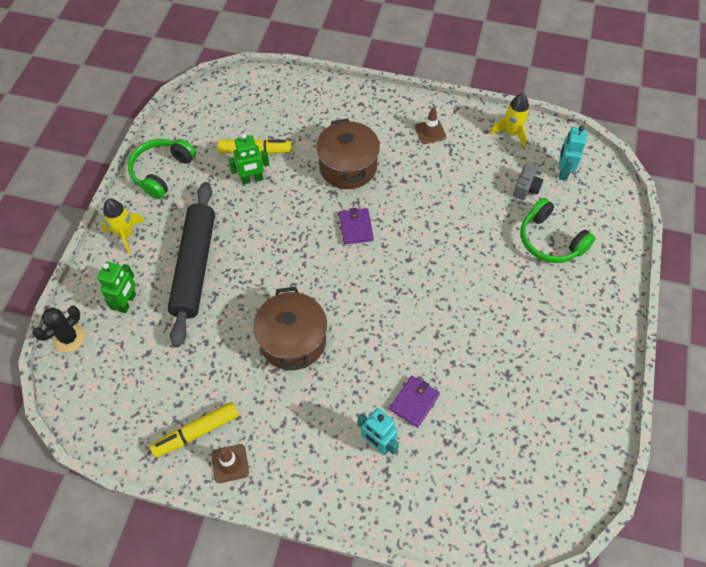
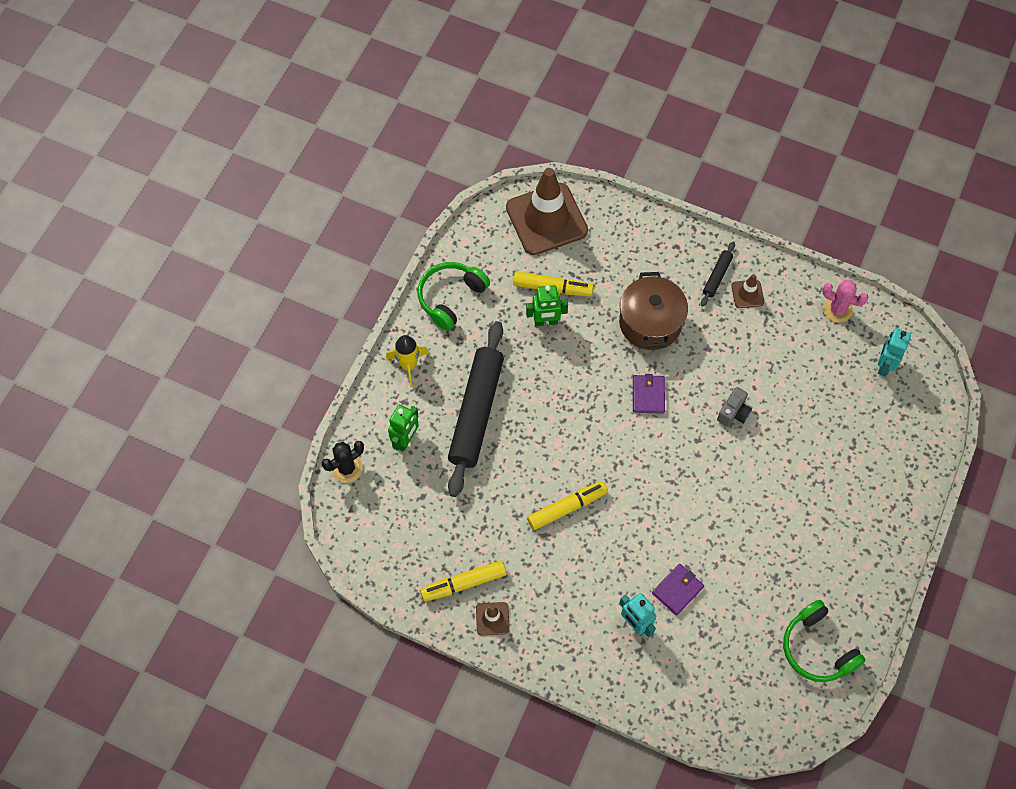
camera: 10 degrees right, 5 degrees up
brown pot [254,287,327,371] -> yellow marker [527,481,608,530]
yellow rocket [490,93,529,148] -> pink cactus [822,280,869,323]
grey camera [513,163,543,200] -> grey camera moved to [717,387,752,427]
green headphones [520,198,595,263] -> green headphones moved to [783,600,866,682]
none -> brown traffic cone [506,168,588,255]
none -> black rolling pin [701,242,735,306]

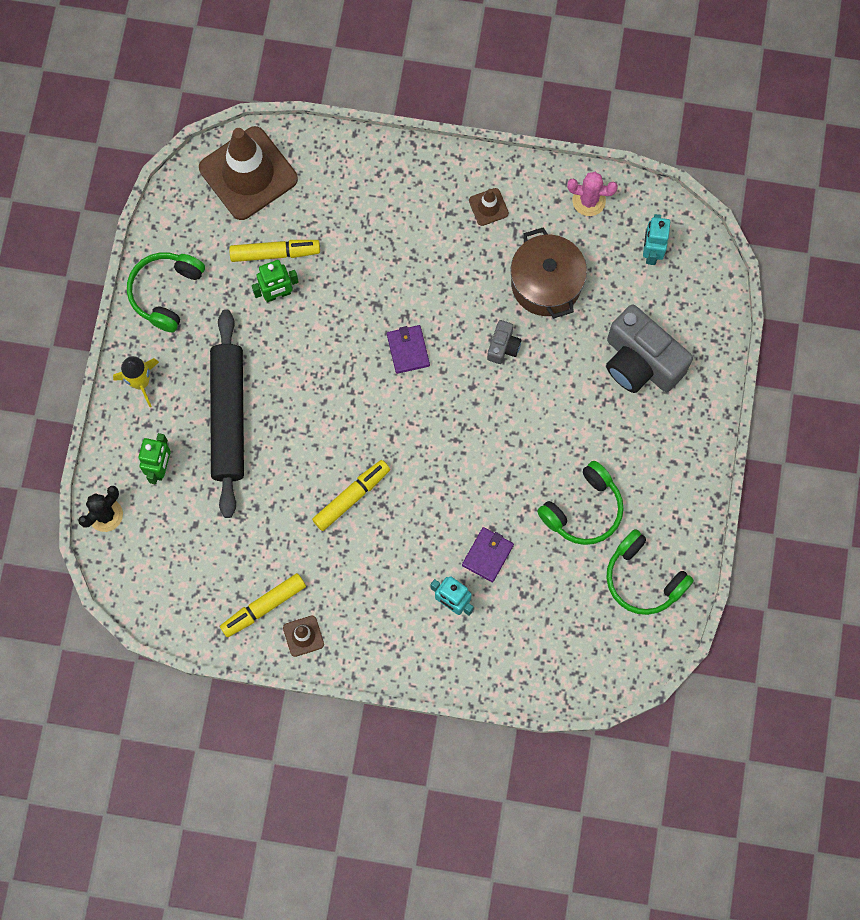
camera: 15 degrees left, 10 degrees up
brown pot [619,272,688,350] -> brown pot moved to [511,227,587,319]
black rolling pin [701,242,735,306] -> none
none -> green headphones [537,461,624,545]
none -> grey camera [606,305,693,393]

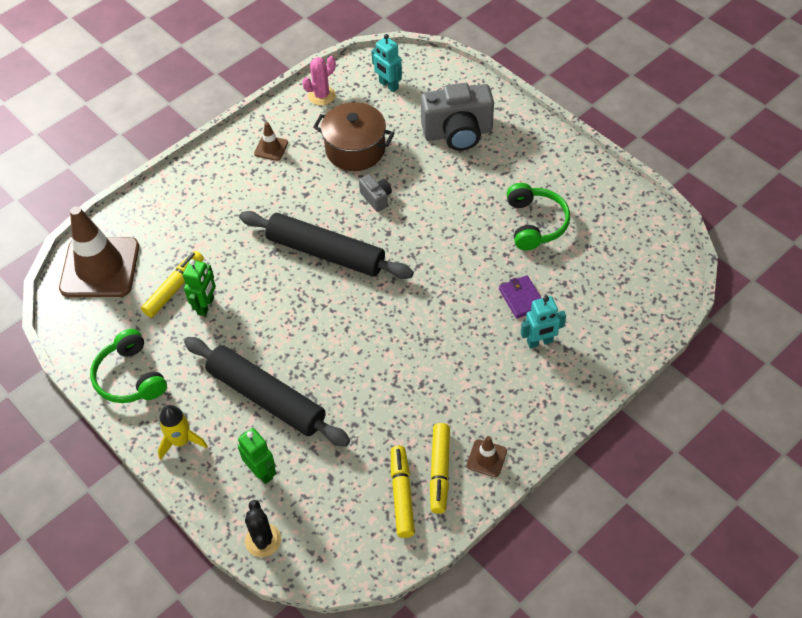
camera: 50 degrees left, 20 degrees down
yellow marker [312,460,390,531] -> yellow marker moved to [391,446,415,538]
purple wallet [387,325,430,374] -> black rolling pin [239,211,414,279]
green headphones [606,529,694,615] -> none

